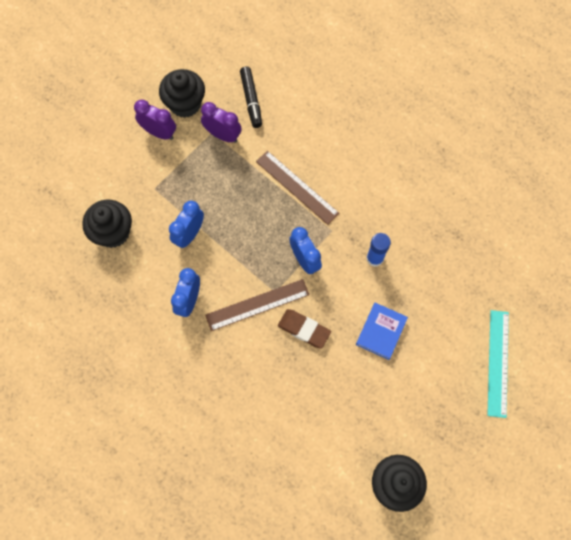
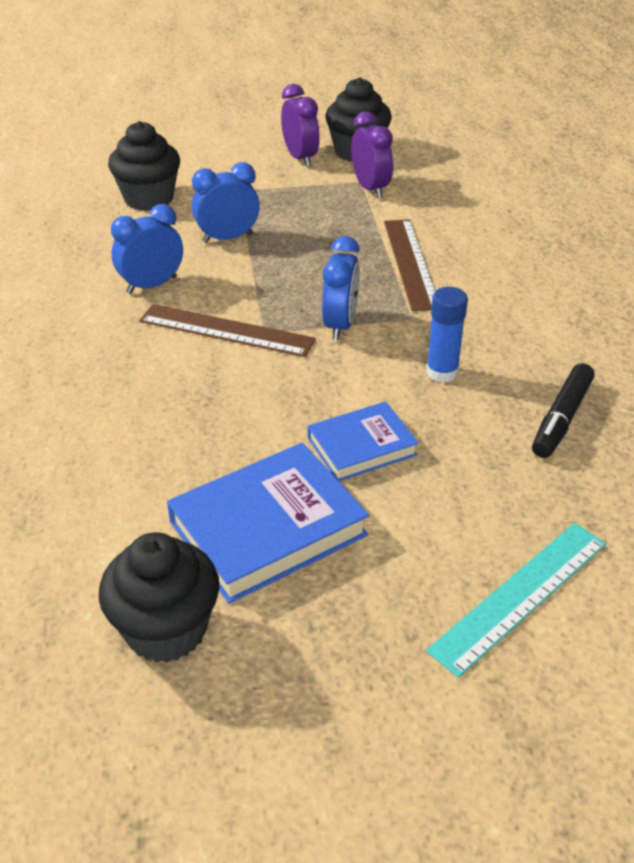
camera: 40 degrees right, 30 degrees down
black marker [240,67,262,128] -> black marker moved to [532,363,595,458]
brown eraser [278,309,331,349] -> none
none -> blue book [167,443,369,604]

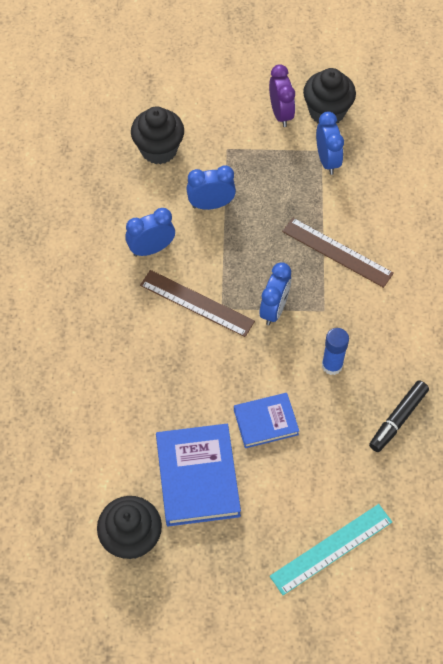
camera: 10 degrees right, 20 degrees up
blue book [167,443,369,604] -> blue book turned 75 degrees counterclockwise [156,424,241,526]
purple clock [351,111,393,198] -> blue clock [316,111,344,175]
brown ruler [384,219,435,311] -> brown ruler turned 60 degrees counterclockwise [282,218,394,288]

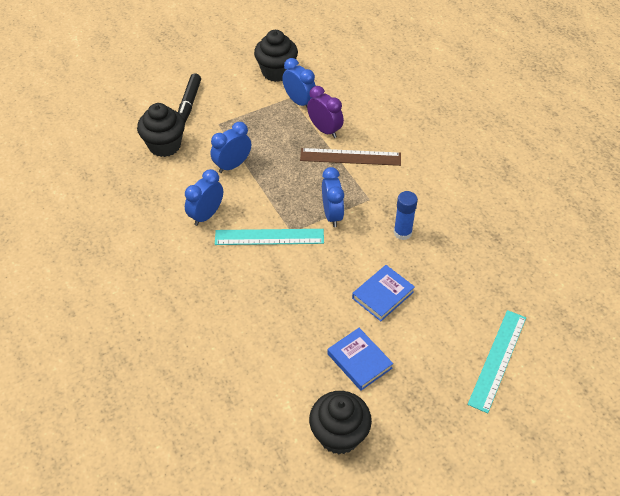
camera: 30 degrees left, 10 degrees down
brown ruler [140,270,255,337] -> turquoise ruler [215,229,324,245]
blue book [156,424,241,526] -> blue book [327,328,393,391], size x0.61
purple clock [269,64,295,127] -> purple clock moved to [307,86,344,138]
black marker [369,380,429,452] -> black marker moved to [178,73,201,122]

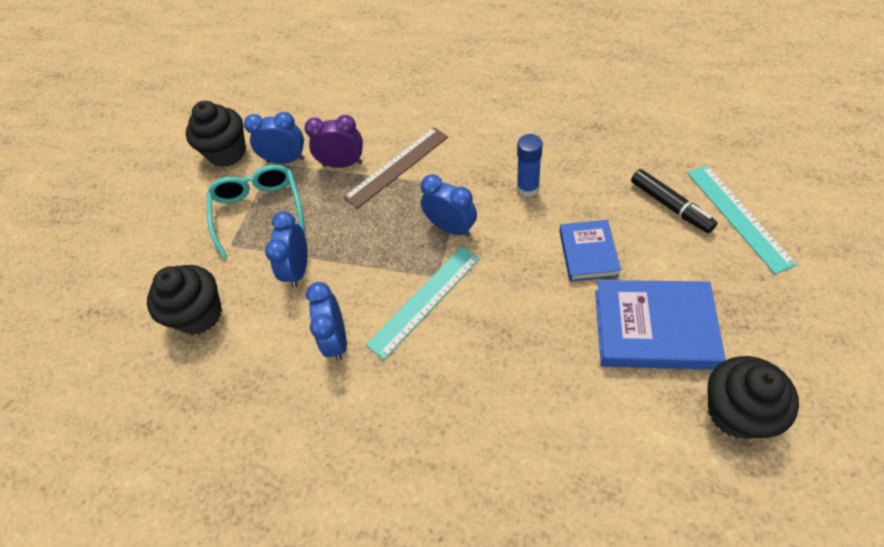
camera: 40 degrees left, 5 degrees up
black marker [178,73,201,122] -> black marker moved to [631,169,718,233]
blue book [327,328,393,391] -> blue book [595,280,726,370], size x1.64
none -> turquoise glasses [207,165,305,258]

